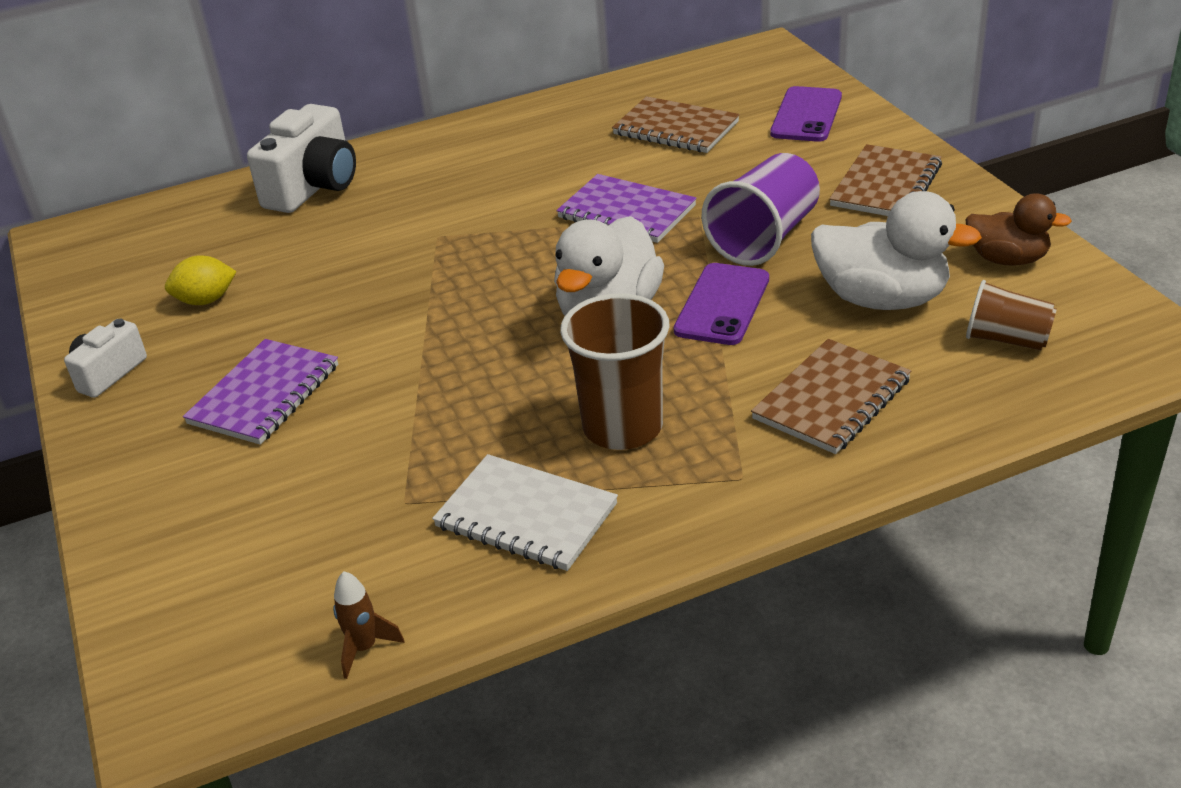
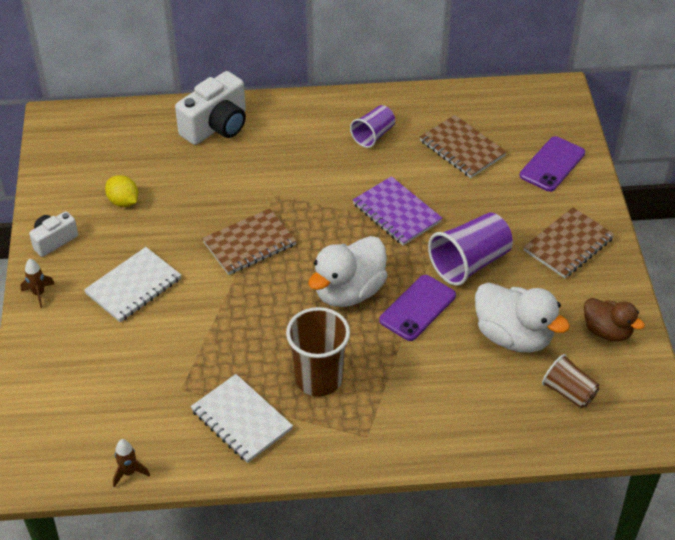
camera: 15 degrees right, 10 degrees up
yellow lemon [165,255,237,305] -> yellow lemon turned 45 degrees clockwise [105,175,138,207]
purple notebook [183,339,338,445] -> white notebook [84,247,181,322]
brown notebook [751,339,911,454] -> brown notebook moved to [202,208,296,275]
none -> brown rocket [20,259,55,308]
none -> purple cup [350,105,395,148]

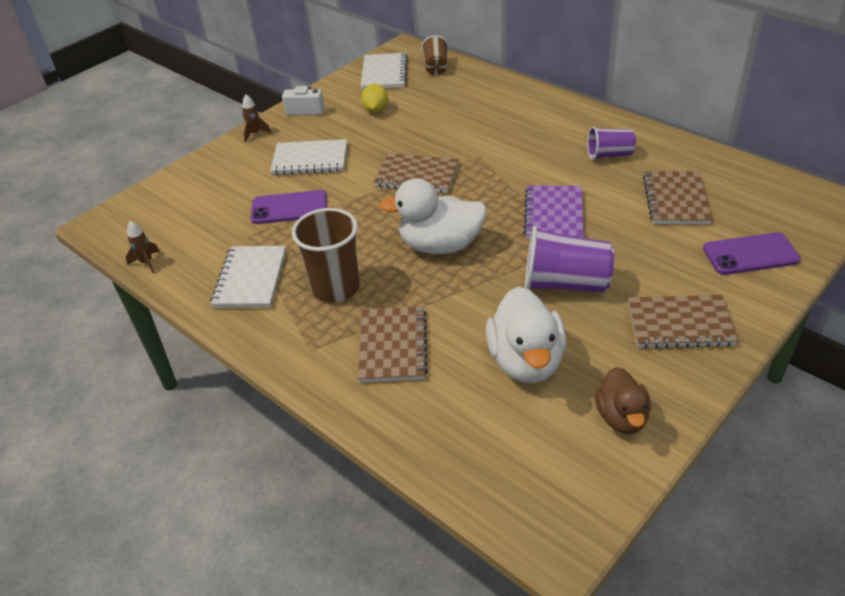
camera: 50 degrees right, 5 degrees down
white camera [175,71,246,145] -> none
purple phone [379,275,456,341] -> purple phone moved to [251,190,327,224]
brown cup [542,354,599,408] -> brown cup moved to [421,35,449,76]
none -> brown notebook [358,306,428,383]
none -> white notebook [361,53,408,90]

